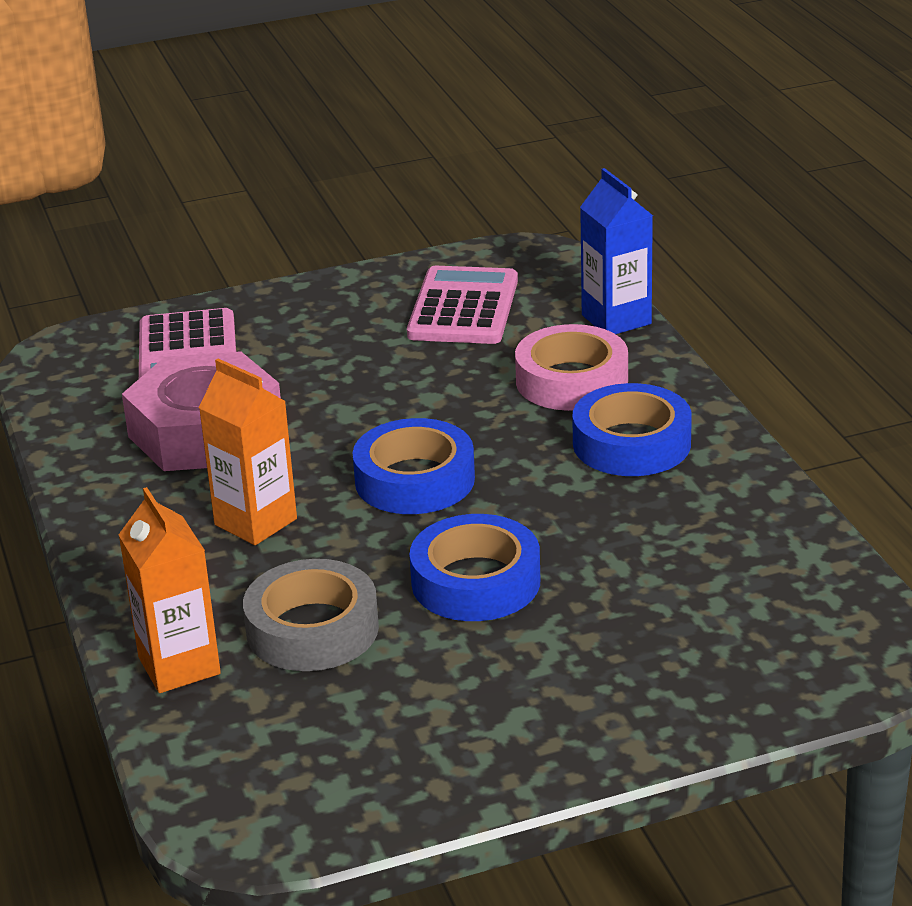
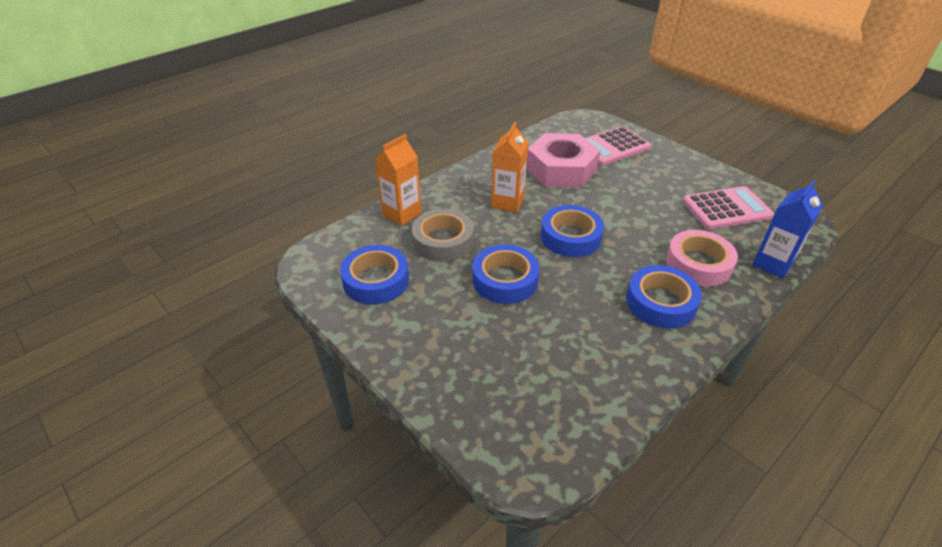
camera: 65 degrees right, 10 degrees up
none -> blue tape [340,245,409,305]

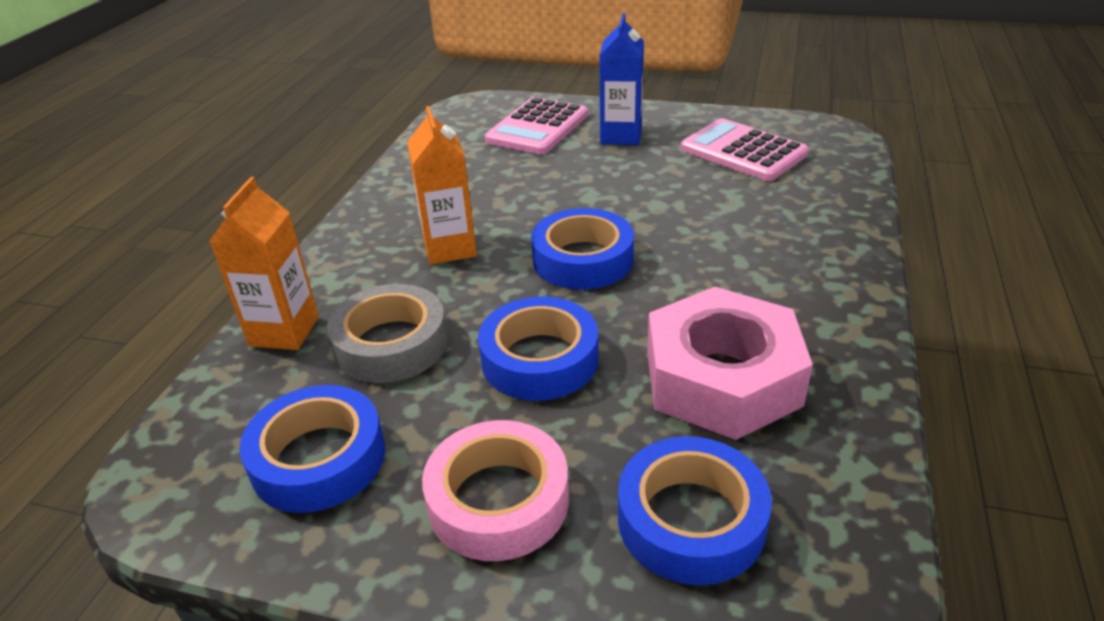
camera: 30 degrees left, 5 degrees down
pink nut [526,133,601,188] -> pink nut moved to [647,287,813,440]
blue tape [626,265,702,329] -> blue tape moved to [618,436,772,585]
pink tape [666,230,738,287] -> pink tape moved to [422,420,569,561]
pink calculator [683,186,774,230] -> pink calculator turned 90 degrees counterclockwise [680,118,809,181]
blue carton [752,180,823,279] -> blue carton moved to [599,13,644,145]

